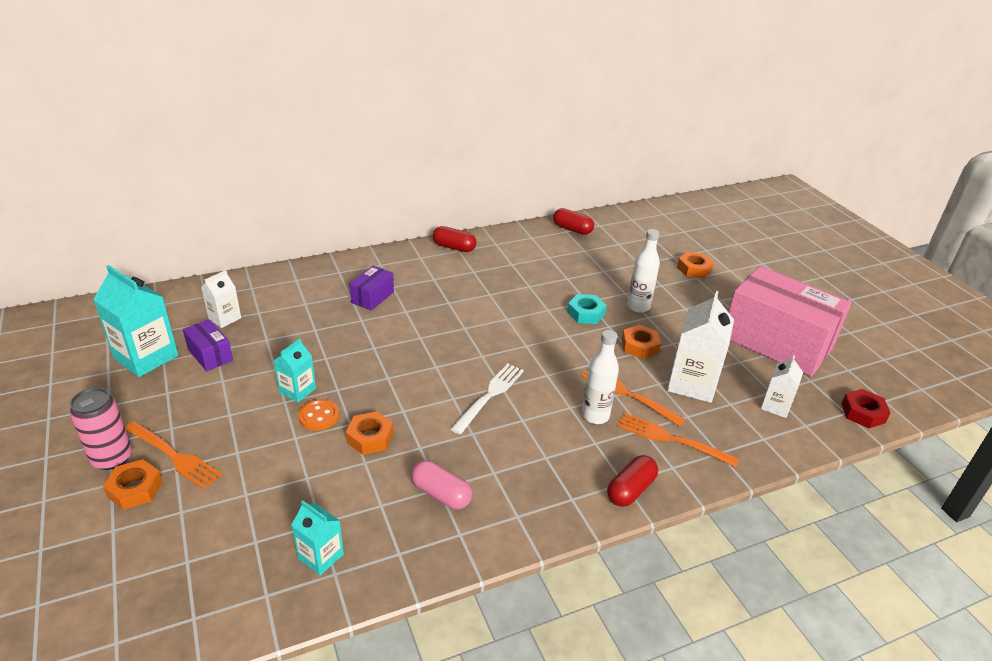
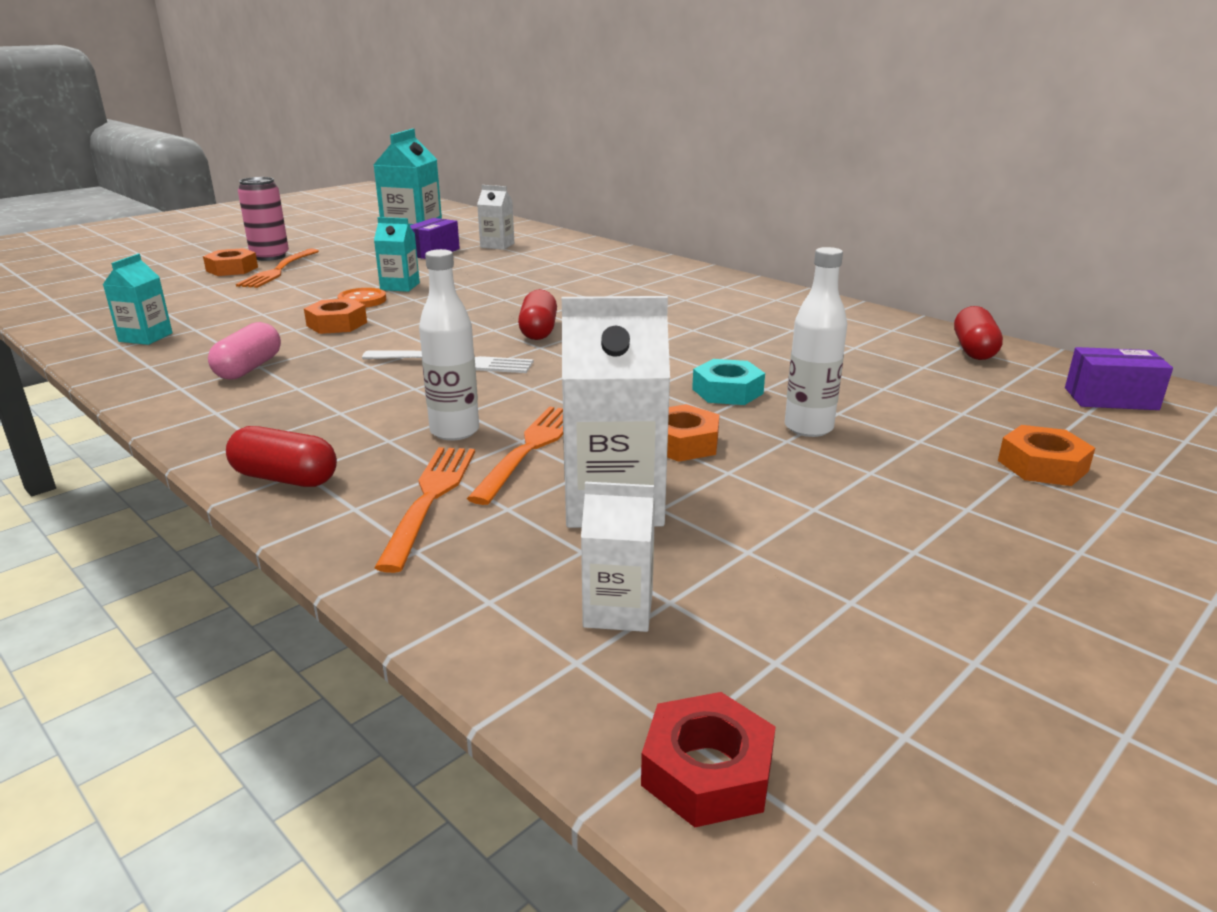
camera: 70 degrees right, 10 degrees down
purple box [350,266,394,311] -> purple box moved to [1065,347,1173,410]
red capsule [433,226,477,252] -> red capsule moved to [518,289,557,340]
pink box [728,266,852,377] -> none

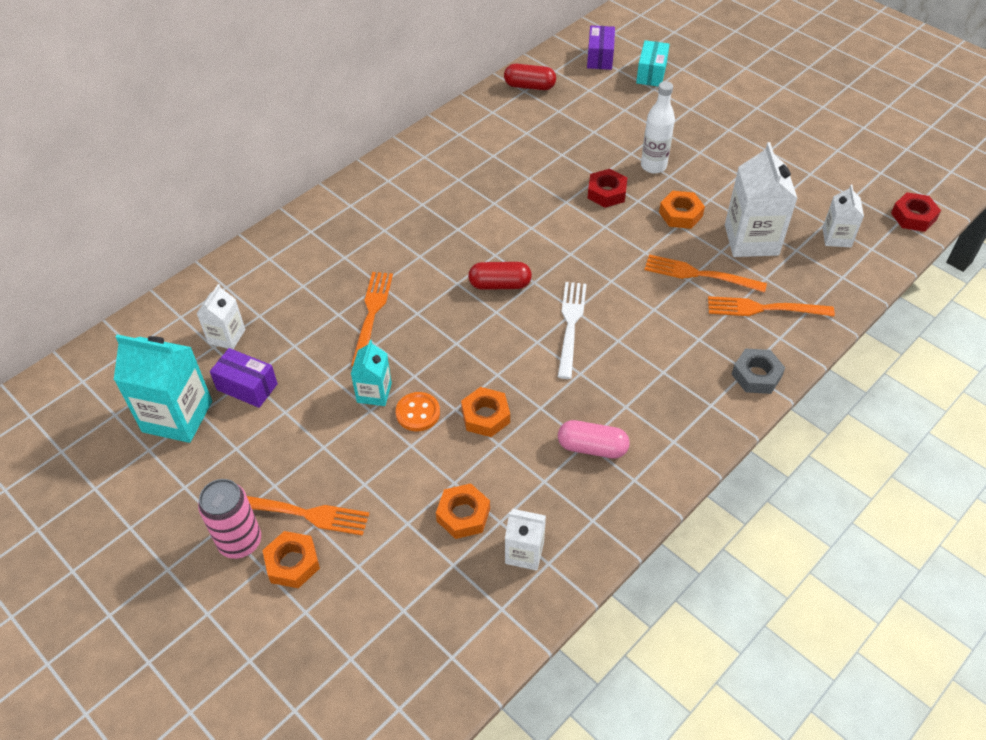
camera: 90 degrees left, 25 degrees up
turquoise carton [103,254,173,345] -> white carton [505,509,546,571]
red capsule [226,426,337,487] -> grey nut [732,348,785,394]
white bottle [419,249,479,441] -> none
turquoise nut [692,359,765,405] -> red nut [587,169,627,208]
orange nut [998,425,1095,486] -> orange nut moved to [436,483,490,539]
none -> orange fork [351,272,393,366]
none -> turquoise box [636,40,670,87]

